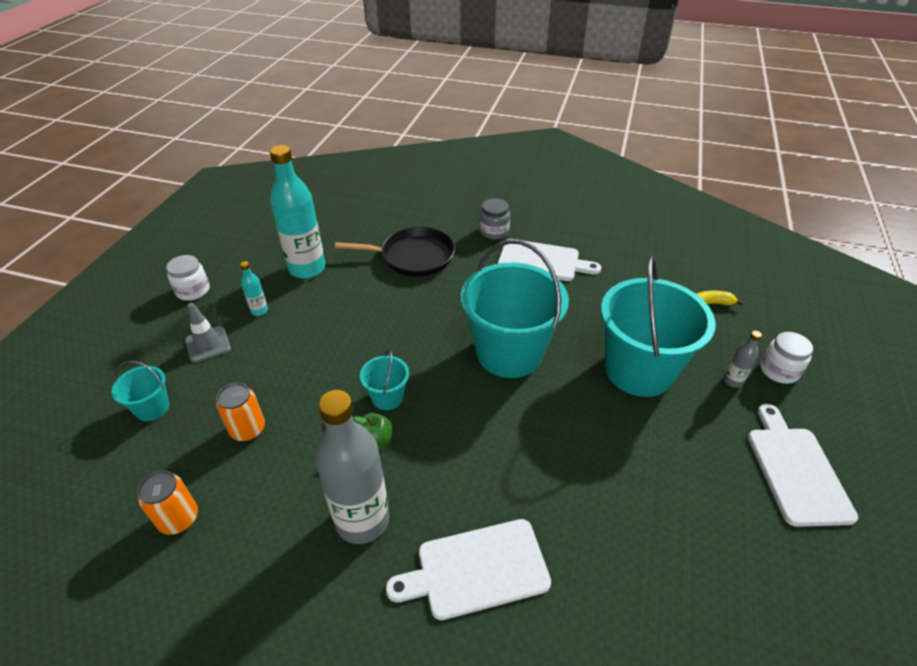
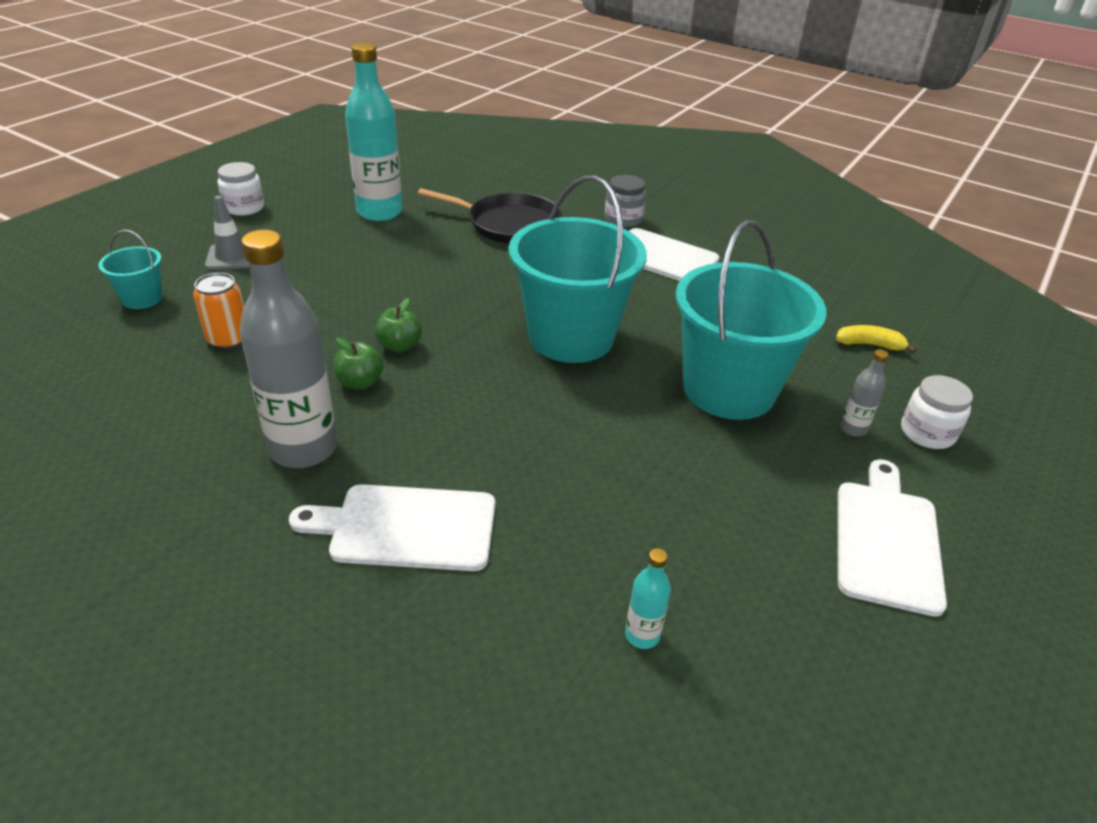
camera: 15 degrees right, 5 degrees down
orange can [137,470,198,535] -> none
turquoise bottle [240,261,268,316] -> turquoise bottle moved to [625,548,671,649]
turquoise bucket [360,349,409,410] -> green apple [375,298,422,353]

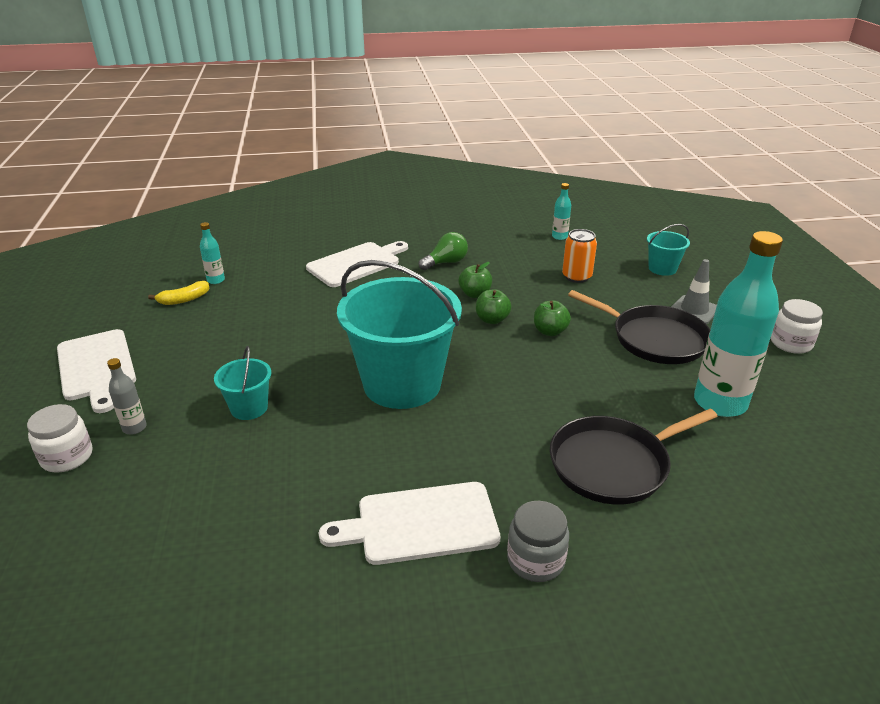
camera: 140 degrees right, 5 degrees down
grey bottle [239,230,338,468] -> green light bulb [418,232,468,270]
turquoise bucket [675,220,827,420] -> turquoise bucket [214,346,272,420], size x0.45
yellow banana [836,325,917,353] -> yellow banana moved to [148,281,209,305]
none -> green apple [534,301,571,336]
none -> turquoise bottle [552,183,571,240]
none -> black pan [568,290,710,364]

